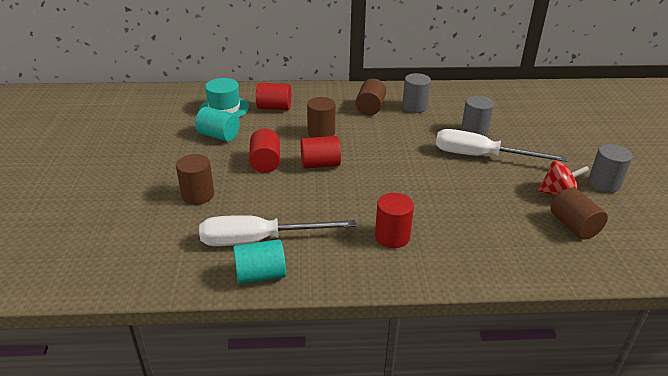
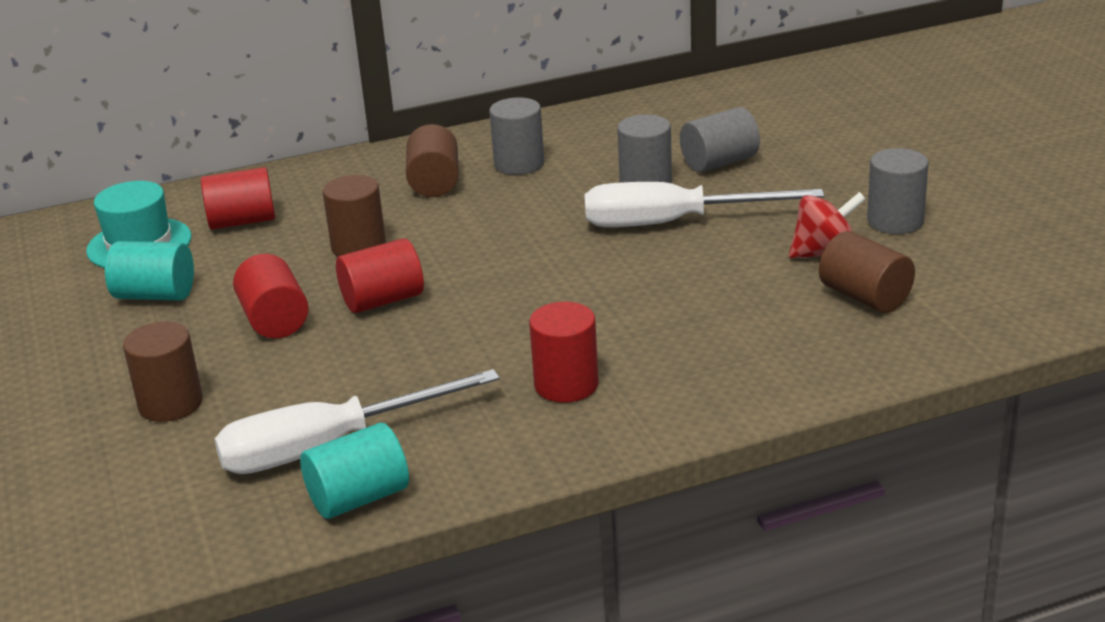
camera: 15 degrees left, 5 degrees down
none -> grey cylinder [680,107,760,172]

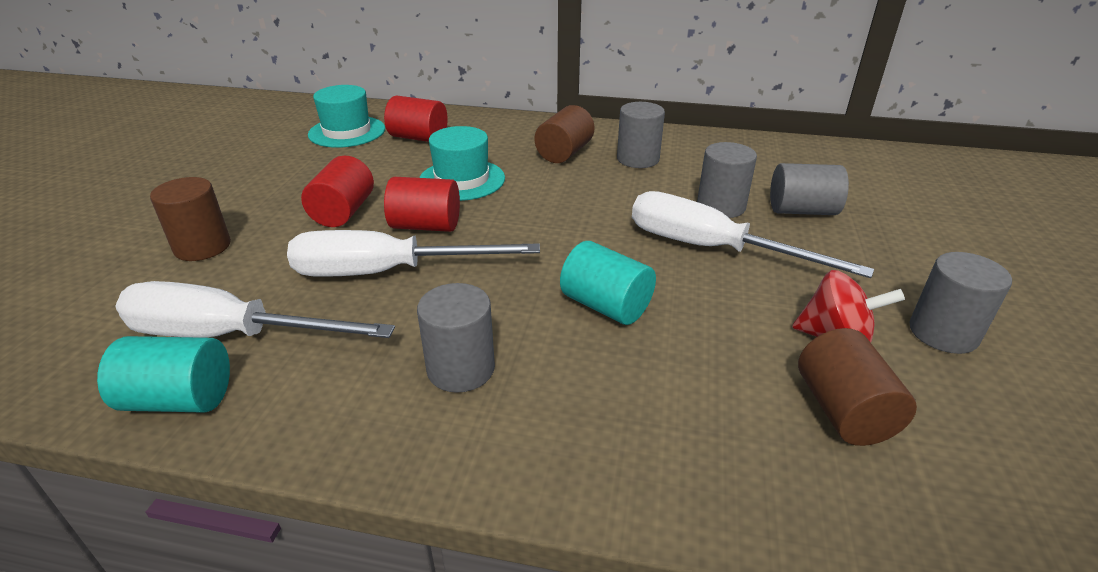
camera: 30 degrees right, 5 degrees up
turquoise cylinder [105,241,194,301] -> turquoise cylinder moved to [560,241,656,325]
brown cylinder [323,175,386,257] -> turquoise hat [419,126,505,201]
red cylinder [529,302,599,403] -> grey cylinder [417,283,495,393]
none -> white screwdriver [287,230,540,277]

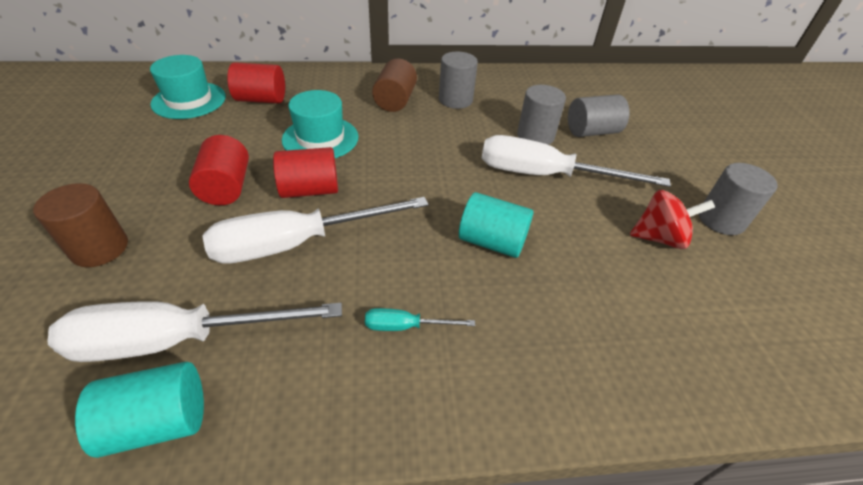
camera: 20 degrees left, 10 degrees up
grey cylinder [417,283,495,393] -> turquoise screwdriver [365,308,475,331]
brown cylinder [798,328,917,446] -> none

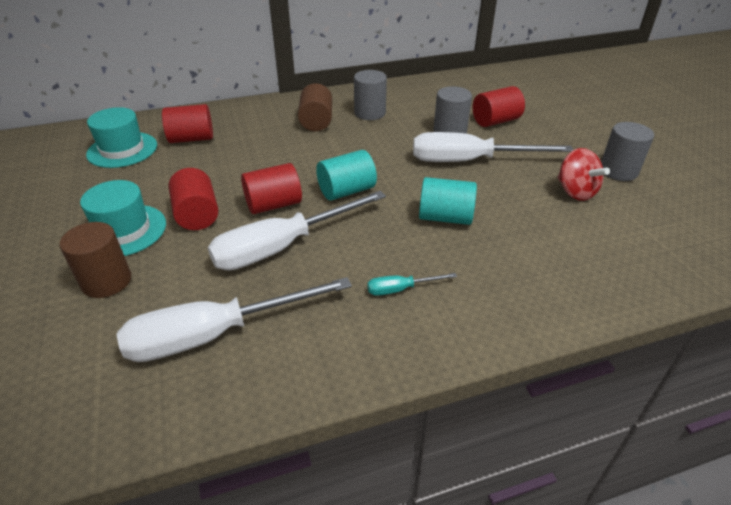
camera: 10 degrees left, 5 degrees down
turquoise cylinder [75,362,204,458] -> turquoise cylinder moved to [316,150,377,201]
turquoise hat [282,90,359,158] -> turquoise hat moved to [80,180,166,256]
grey cylinder [568,94,630,137] -> red cylinder [473,86,525,127]
red spinning top [630,190,715,249] -> red spinning top turned 75 degrees clockwise [557,148,610,201]

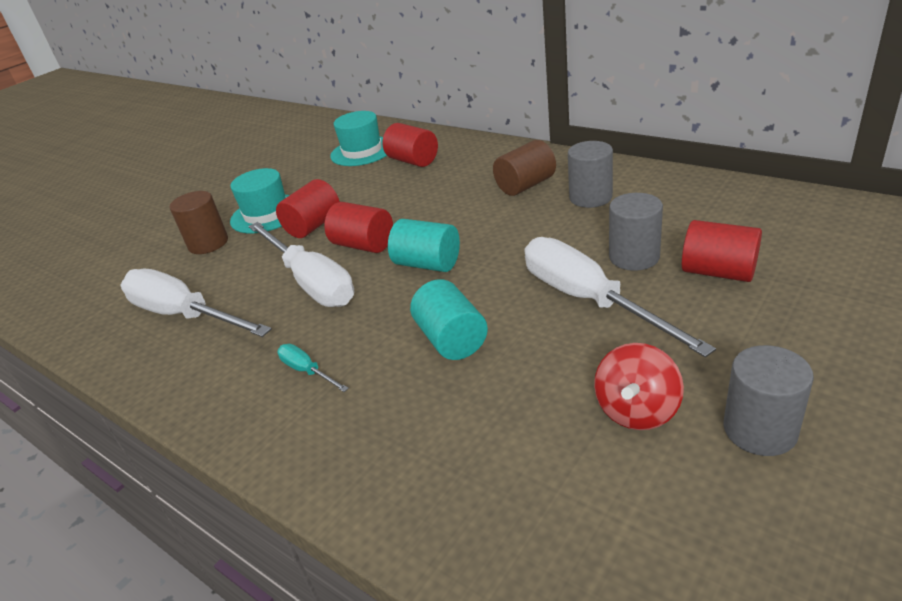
camera: 60 degrees right, 5 degrees down
white screwdriver [208,191,386,270] -> white screwdriver turned 150 degrees counterclockwise [248,222,355,307]

